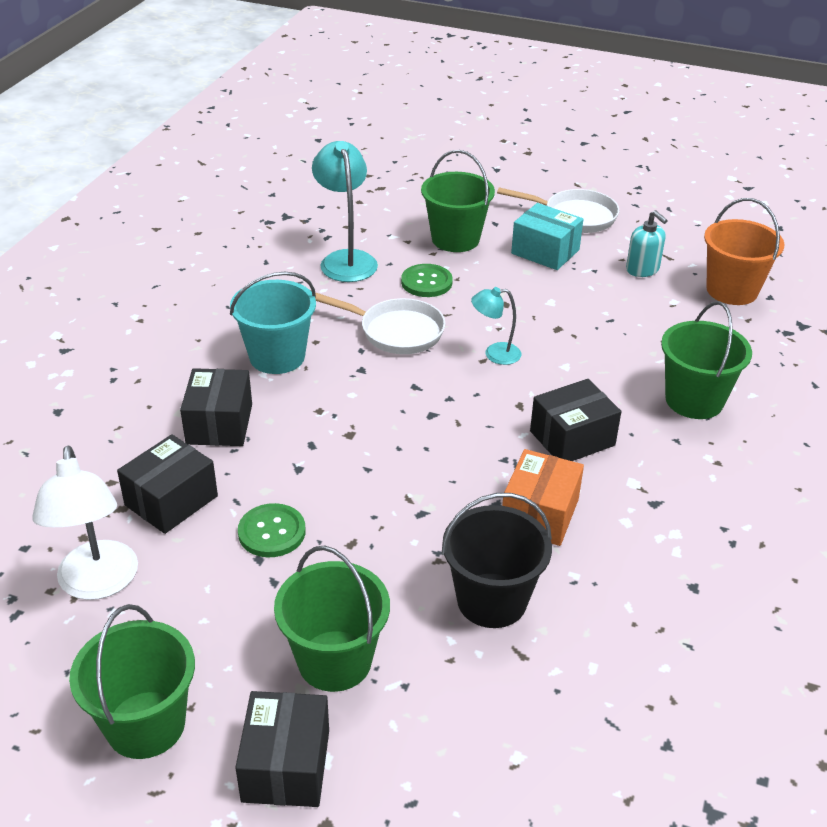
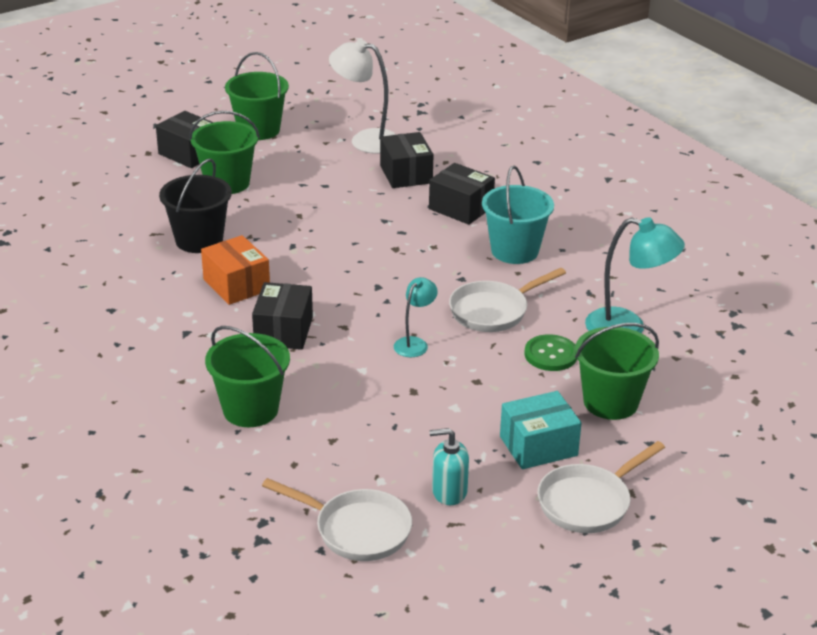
camera: 125 degrees right, 5 degrees down
green button [238,503,306,557] -> none
orange bucket [704,198,784,305] -> white pan [262,478,412,561]

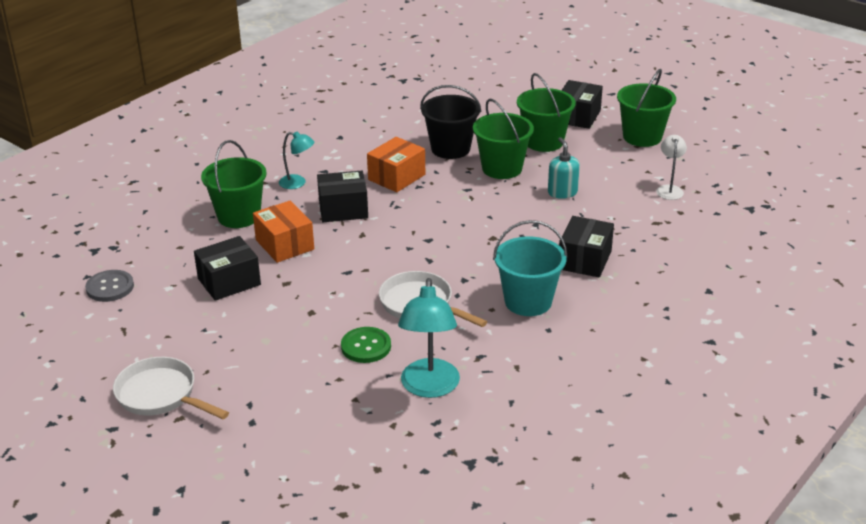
camera: 75 degrees right, 0 degrees up
white pan [262,478,412,561] -> grey button [85,270,134,302]
white lamp [329,39,396,153] -> white lamp [656,135,687,200], size x0.57
black box [380,132,433,188] -> black box moved to [194,236,261,301]
turquoise lamp [394,277,438,357] -> turquoise lamp moved to [279,131,314,189]
turquoise soap dispenser [429,428,469,505] -> turquoise soap dispenser moved to [548,137,580,199]
turquoise box [500,391,582,469] -> none
green bucket [575,323,659,420] -> green bucket moved to [473,99,534,179]
none -> orange box [253,201,314,263]

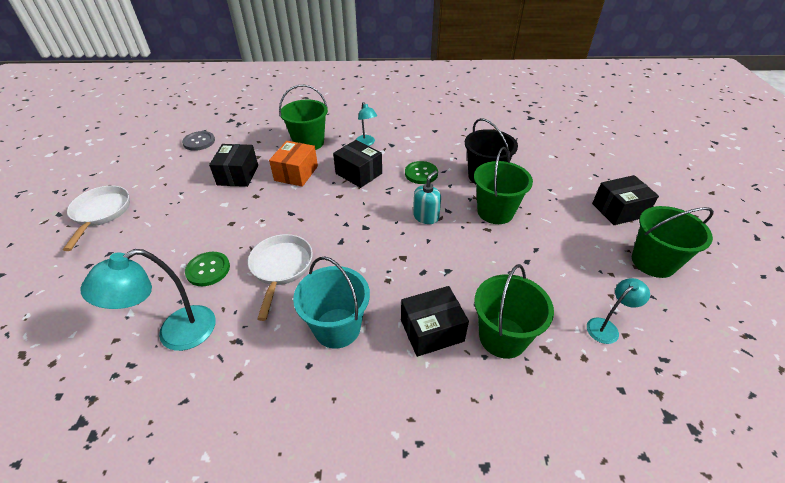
camera: 50 degrees right, 10 degrees up
black box [194,236,261,301] -> black box turned 75 degrees clockwise [209,144,258,187]
orange box [367,137,425,192] -> green button [405,161,438,184]
green bucket [517,73,576,152] -> green bucket moved to [474,264,554,359]
turquoise soap dispenser [548,137,580,199] -> turquoise soap dispenser moved to [413,170,441,224]
white lamp [656,135,687,200] -> turquoise lamp [587,278,650,344]

